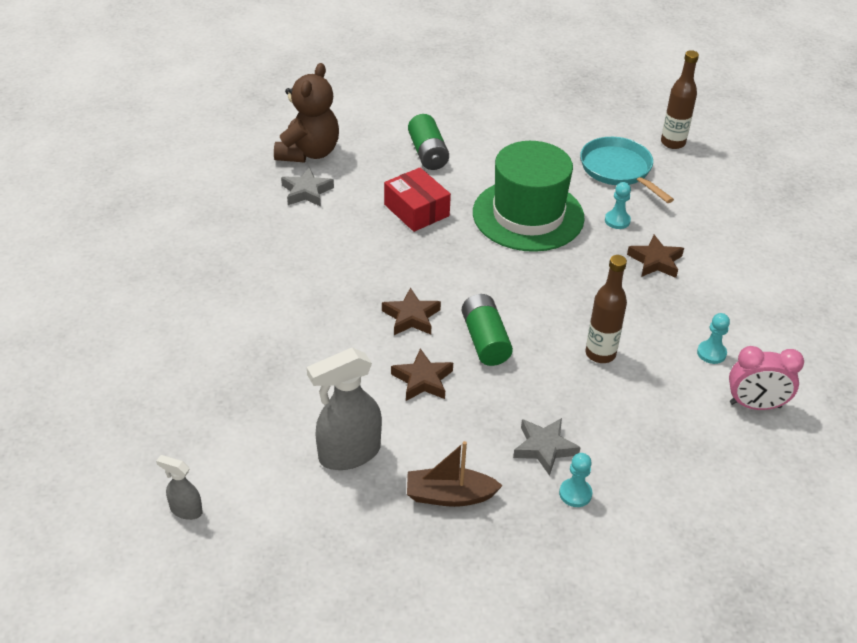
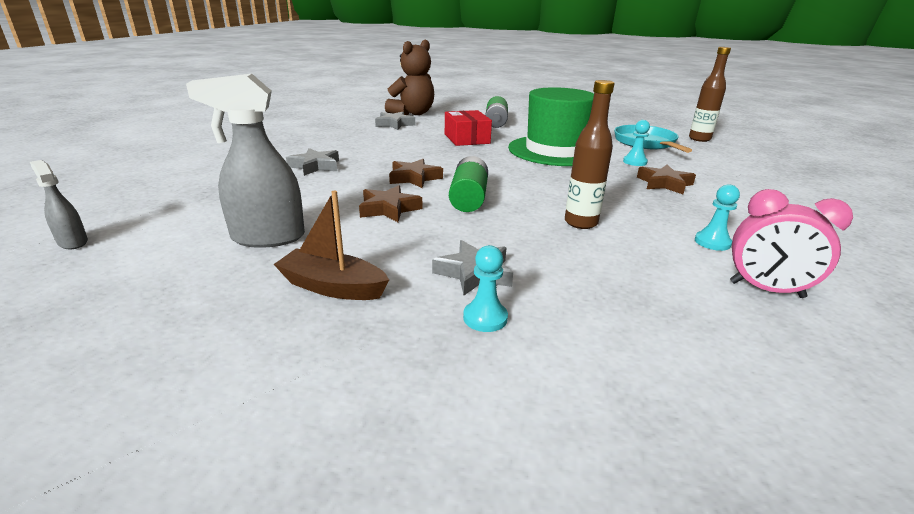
camera: 20 degrees right, 15 degrees down
none -> grey star [286,148,339,176]

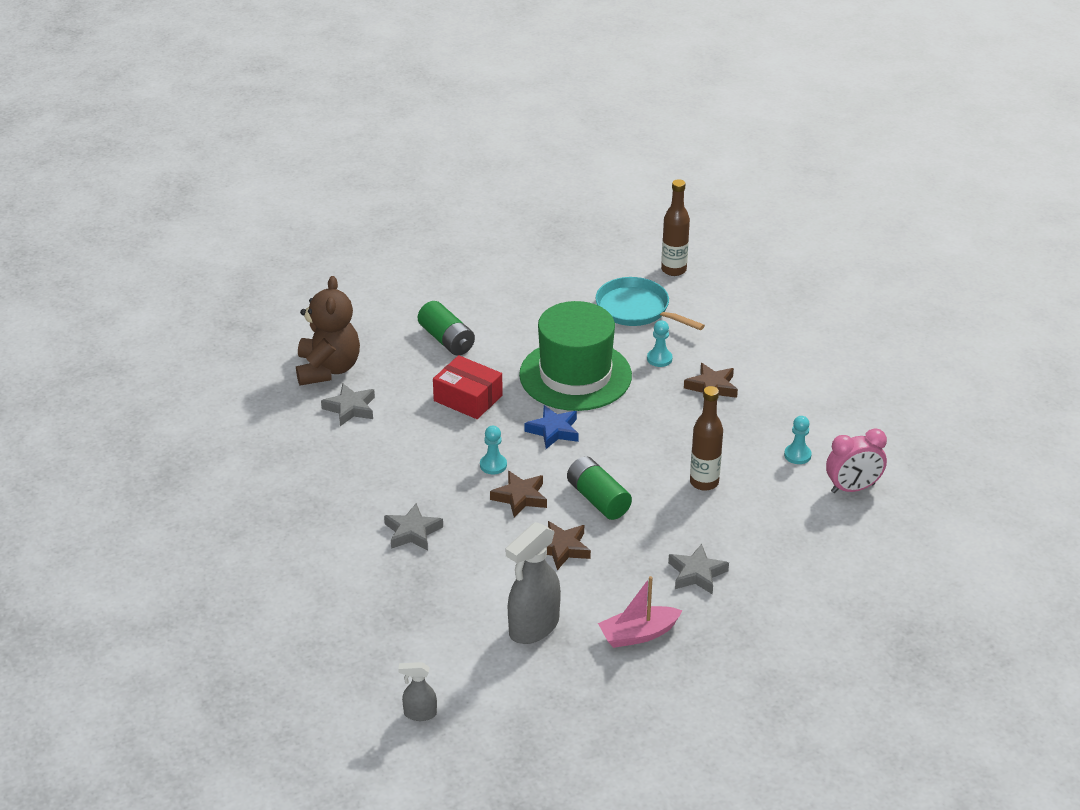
camera: 40 degrees left, 10 degrees up
brown boat [274,191,389,300] -> pink boat [598,576,683,648]
turquoise pawn [463,245,508,332] -> turquoise pawn moved to [480,426,507,474]
none -> blue star [525,405,579,449]

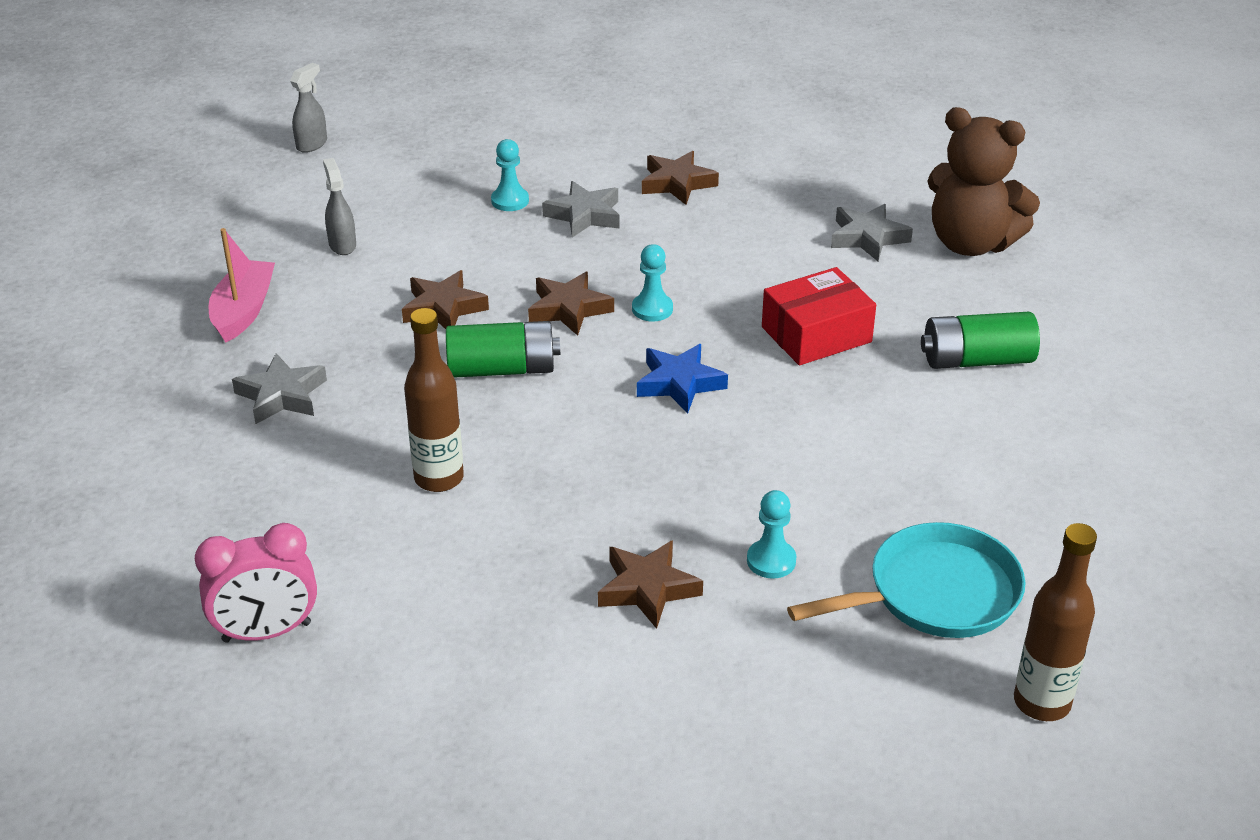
camera: 120 degrees right, 0 degrees up
grey spray bottle [506,522,561,644] -> grey spray bottle [323,158,356,255], size x0.51
green hat [519,301,632,411] -> none
turquoise pawn [784,416,812,464] -> turquoise pawn moved to [491,139,529,211]
pink clock [826,428,887,493] -> pink clock turned 120 degrees counterclockwise [195,523,317,643]
none -> brown star [642,151,719,205]

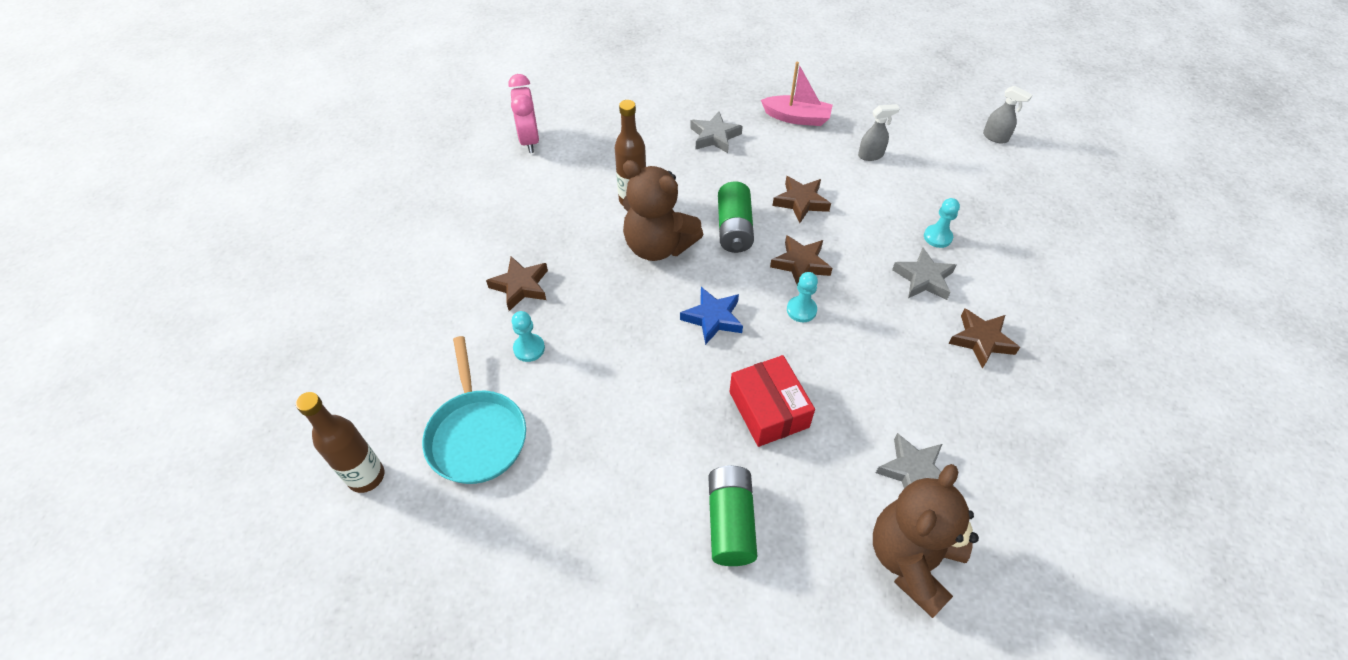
camera: 95 degrees right, 15 degrees up
none -> brown teddy bear [623,160,703,261]

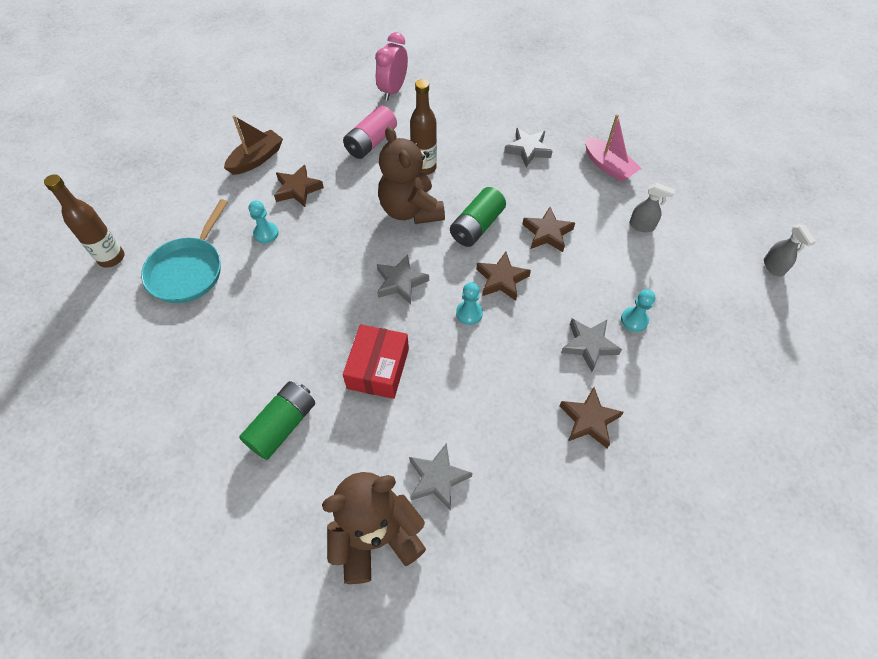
camera: 35 degrees right, 5 degrees up
blue star [680,287,743,345] -> grey star [377,254,429,304]
none -> brown boat [224,115,283,175]
none -> pink battery [343,106,397,159]

